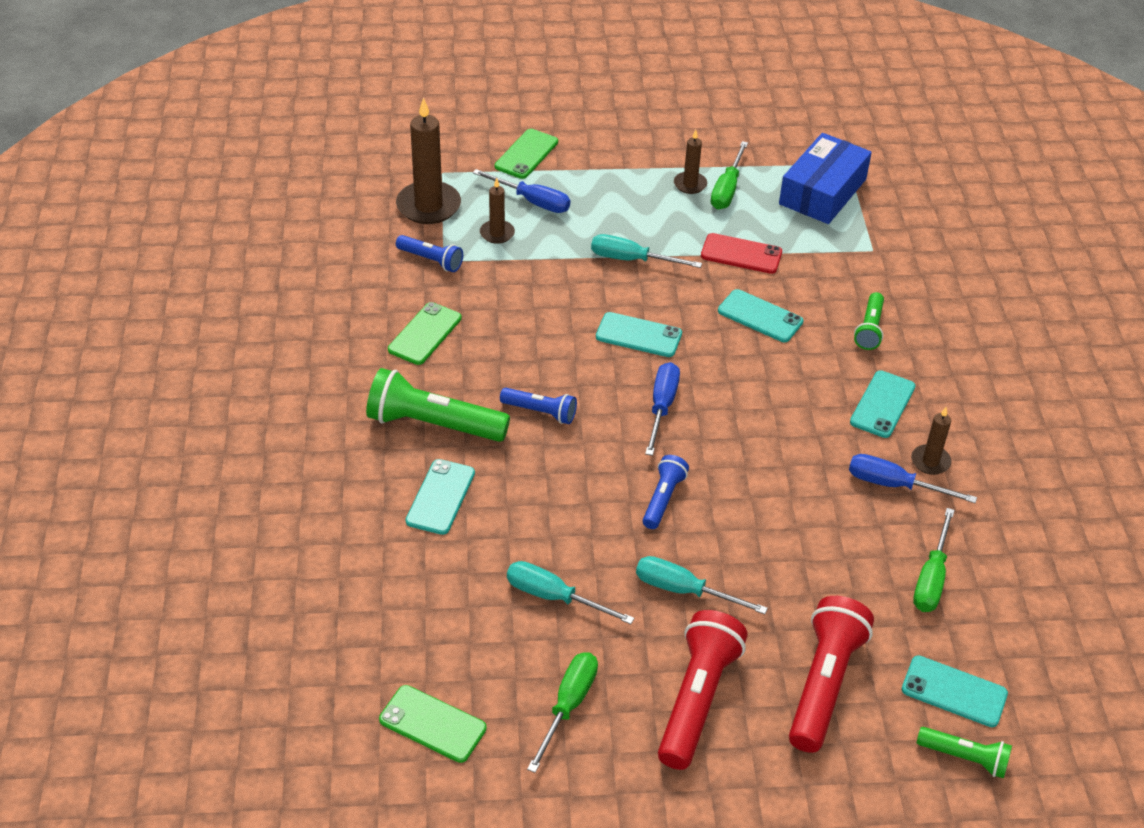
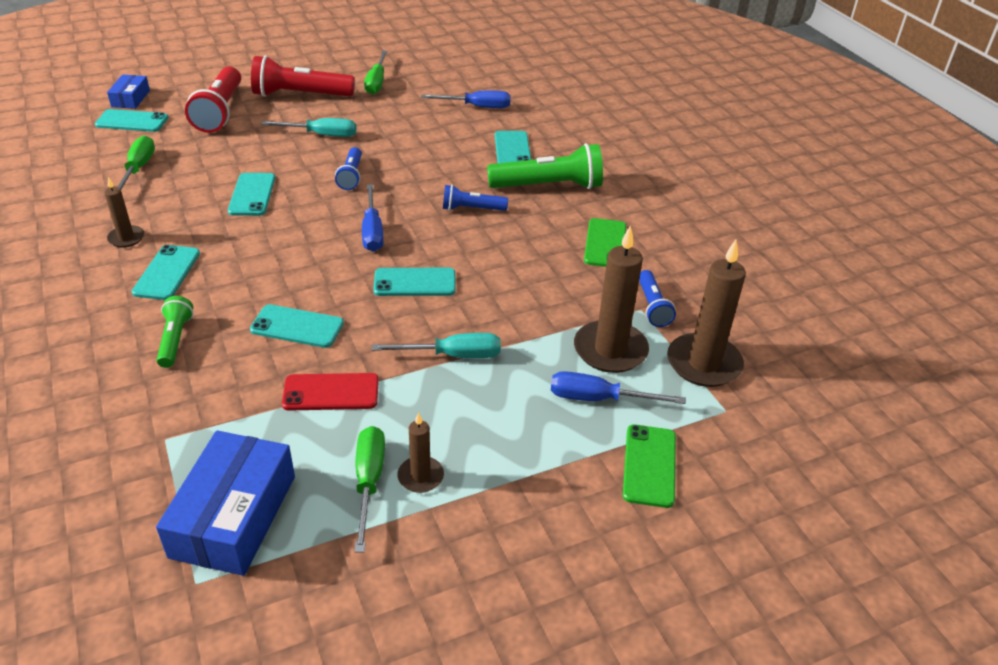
camera: 160 degrees right, 5 degrees down
green phone [379,685,487,763] -> none
blue flashlight [396,235,463,272] -> blue flashlight turned 105 degrees counterclockwise [639,270,676,327]
brown candle [480,178,515,244] -> brown candle [574,226,649,373], size x1.88
turquoise screwdriver [507,561,634,624] -> none
red flashlight [658,610,748,770] -> red flashlight turned 90 degrees clockwise [251,55,355,97]
blue screwdriver [849,454,977,503] -> blue screwdriver moved to [421,91,511,108]
green flashlight [917,727,1012,778] -> blue box [107,75,150,109]
none -> turquoise phone [228,173,275,216]

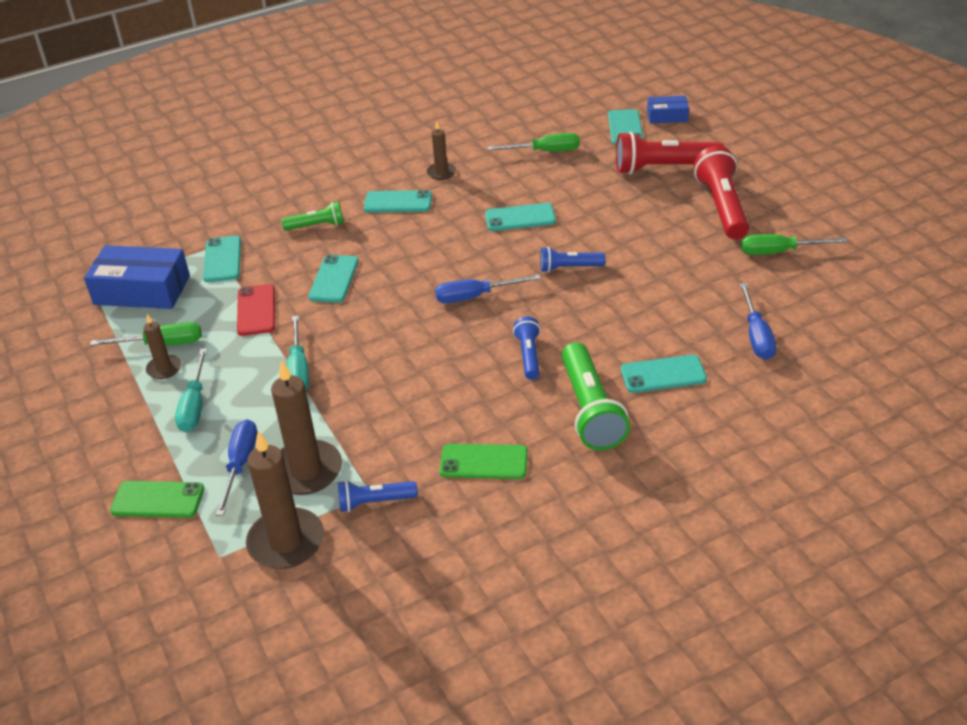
camera: 90 degrees right, 0 degrees up
turquoise screwdriver [261,118,357,137] -> turquoise screwdriver moved to [175,348,207,432]
turquoise phone [373,268,456,296] -> turquoise phone moved to [203,236,241,282]

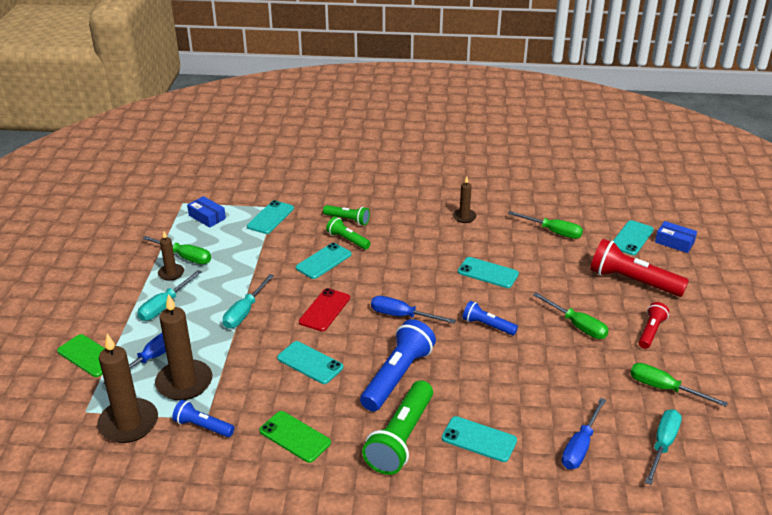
camera: 30 degrees right, 5 degrees down
blue box [84,245,190,309] -> blue box [187,196,226,228], size x0.53
red phone [237,284,275,336] -> red phone moved to [299,288,350,331]
turquoise phone [364,190,432,213] -> turquoise phone moved to [277,341,343,384]
blue flashlight [513,317,540,380] -> blue flashlight [360,319,436,412], size x1.81
red flashlight [694,146,749,239] -> red flashlight [639,302,669,349], size x0.55
none -> green flashlight [326,217,371,250]
none -> green screwdriver [533,292,609,339]
none -> turquoise screwdriver [645,409,682,485]

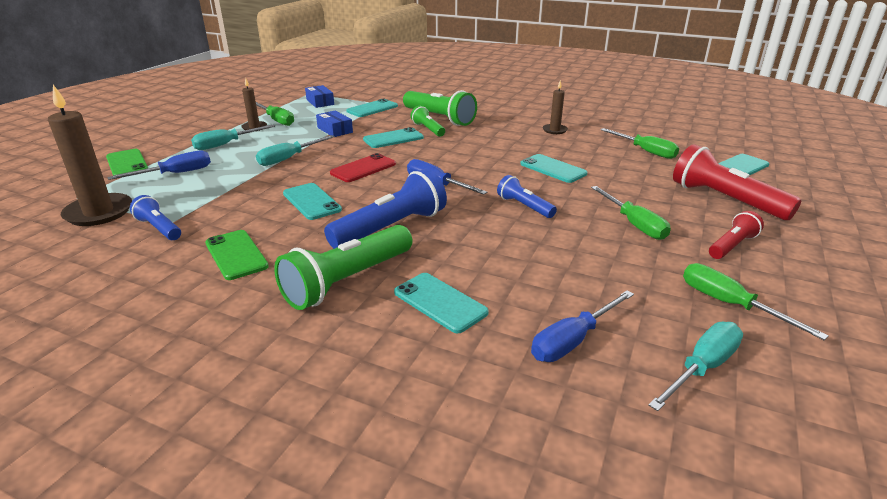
camera: 20 degrees right, 5 degrees down
brown candle [155,294,212,400] -> none
green flashlight [323,205,370,225] -> green flashlight [403,90,477,126], size x1.81
blue box [655,221,697,253] -> blue box moved to [316,111,353,137]

